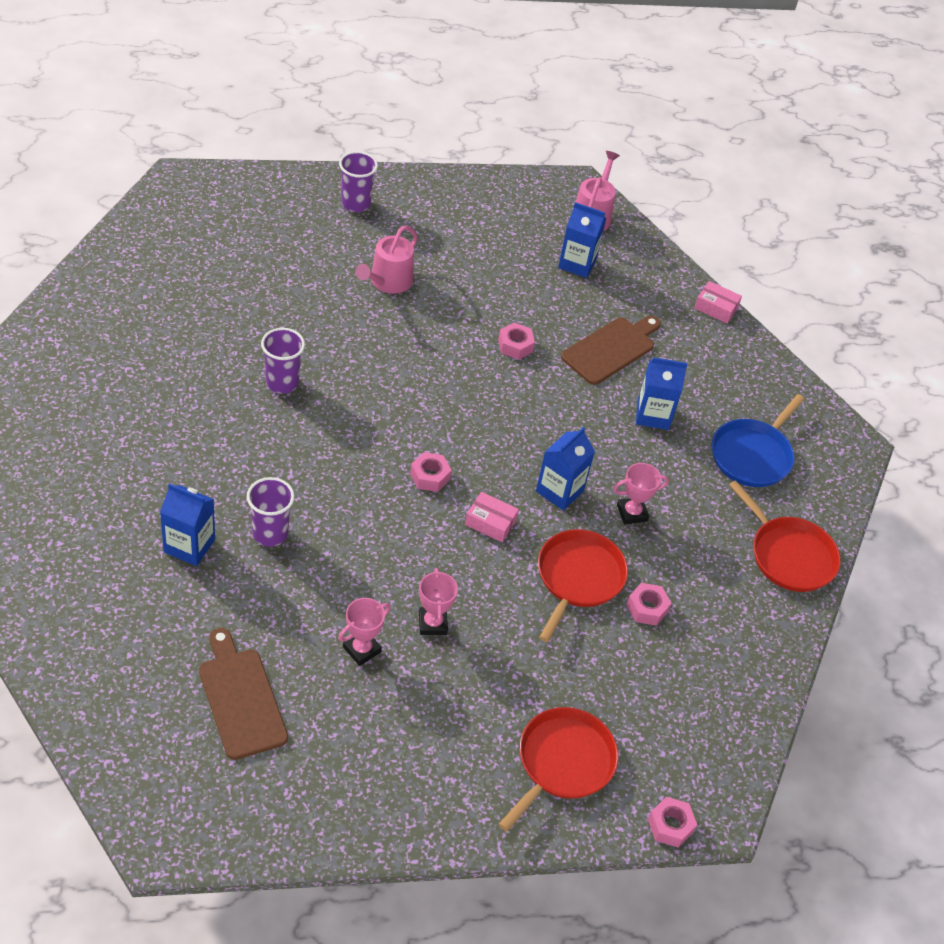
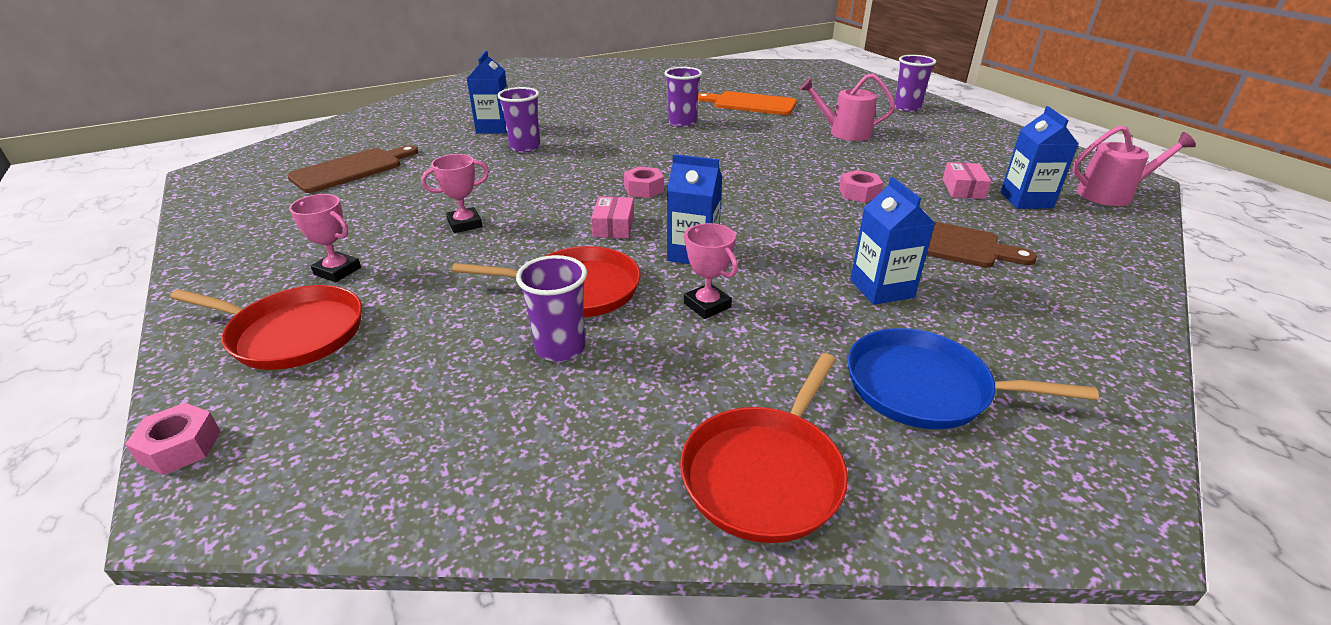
camera: 75 degrees right, 15 degrees down
pink trophy [338,598,391,666] -> pink trophy moved to [289,194,361,282]
pink nut [626,583,672,626] -> purple cup [516,255,587,362]
pink box [694,281,742,323] -> pink box moved to [942,162,991,199]
none -> orange cutting board [698,91,797,115]

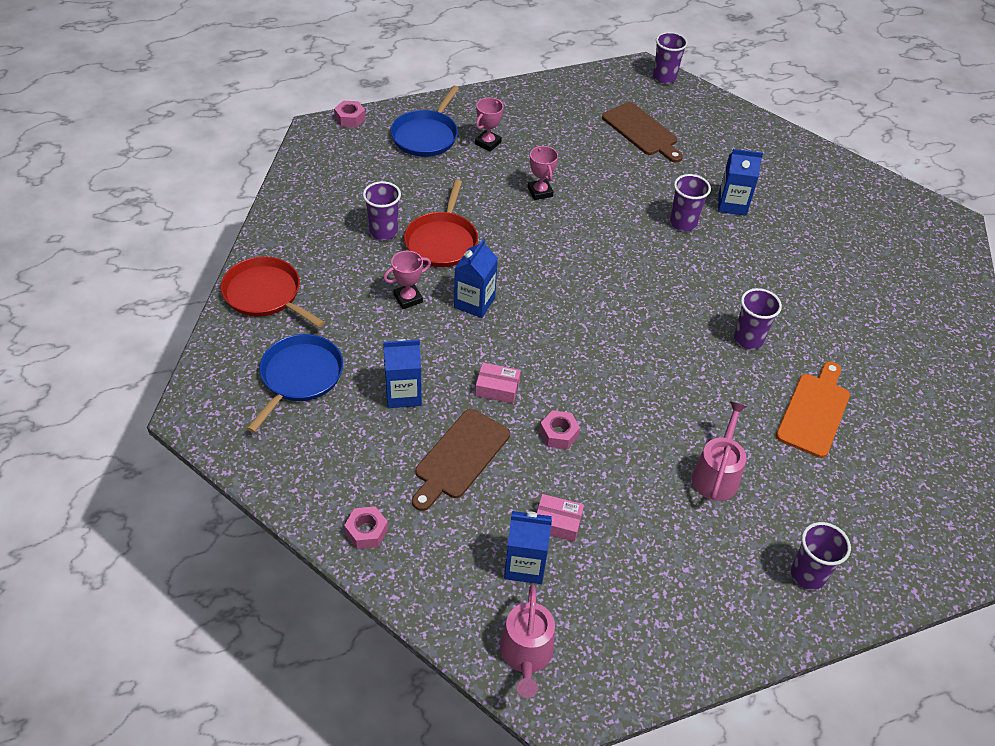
camera: 95 degrees right, 15 degrees up
red pan [170,285,362,370] -> blue pan [391,86,459,157]
pink box [591,196,634,238] -> pink box moved to [475,363,521,403]
pink nut [624,166,664,198] -> pink nut moved to [344,506,388,549]
none -> purple cup [653,32,688,84]

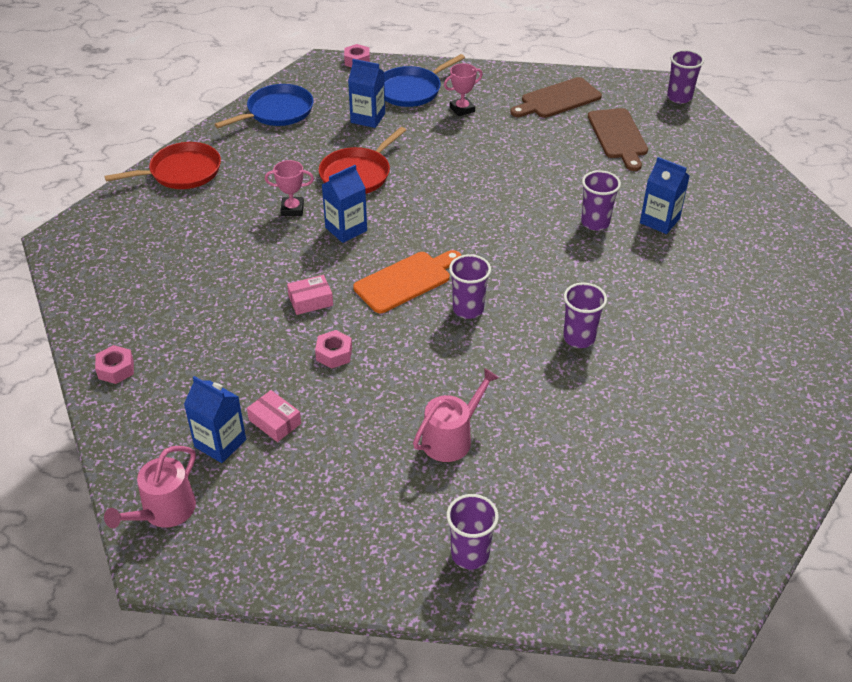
camera: 30 degrees right, 5 degrees down
red pan [221,256,325,328] -> red pan turned 90 degrees clockwise [104,142,221,189]
blue pan [247,334,343,433] -> blue pan moved to [214,84,313,128]
purple cup [363,181,401,240] -> purple cup moved to [449,254,491,319]
blue carton [383,339,422,408] -> blue carton moved to [348,59,385,128]
brown cutting board [412,409,510,511] -> brown cutting board moved to [510,77,602,118]
pink box [475,363,521,403] -> pink box turned 60 degrees counterclockwise [287,275,333,315]
pink trophy [528,146,558,200] -> none
orange cutting board [776,362,850,458] -> orange cutting board moved to [353,250,461,313]

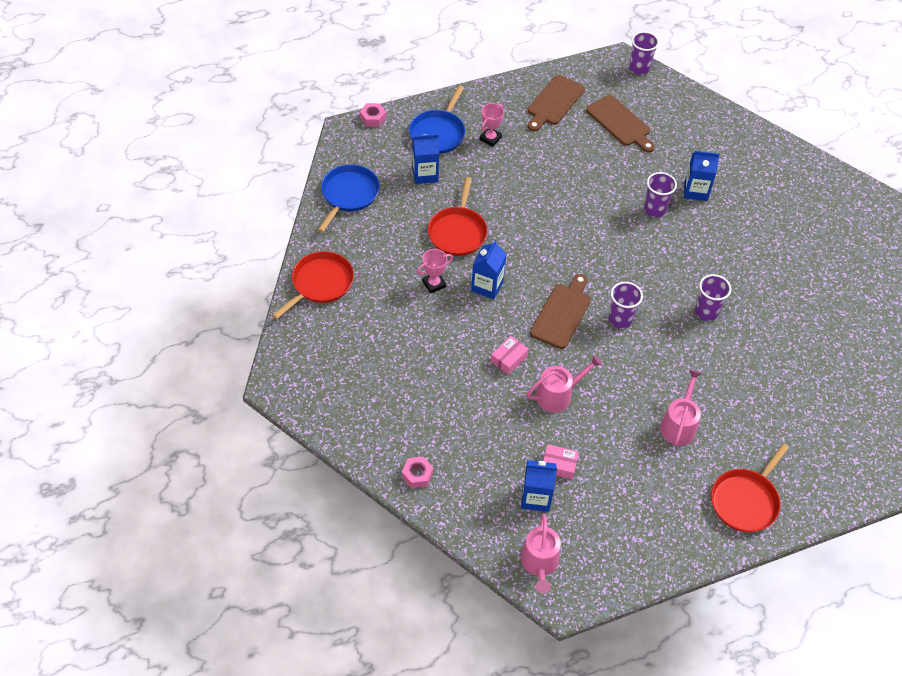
camera: 30 degrees left, 10 degrees up
pink nut [315,330,352,369] -> pink watering can [526,355,602,413]
orange cutting board [353,250,461,313] -> brown cutting board [530,274,591,349]
purple cup [446,494,499,569] -> red pan [711,444,789,532]

